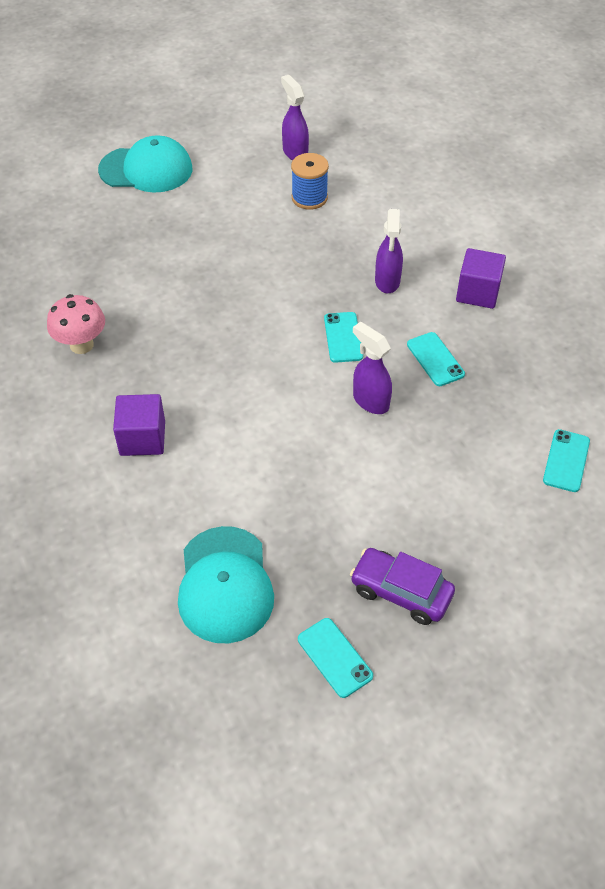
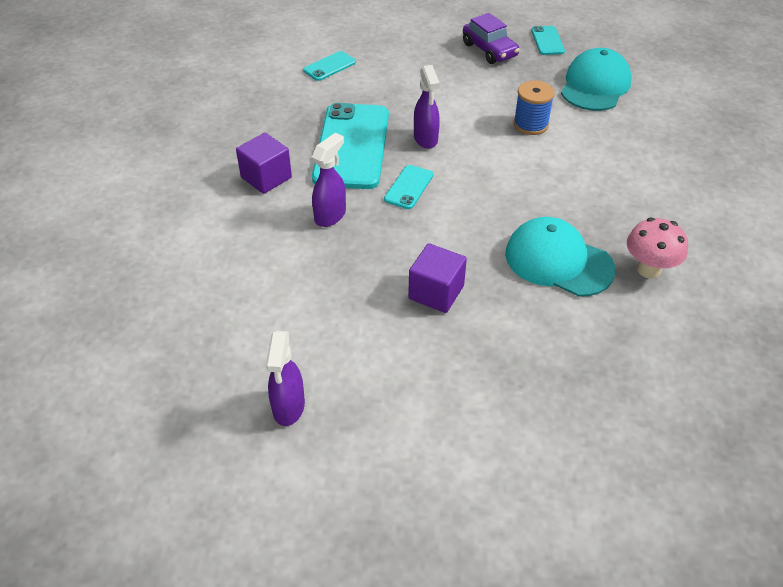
camera: 150 degrees left, 5 degrees down
turquoise cap [98,135,193,193] -> turquoise cap moved to [505,217,616,297]
purple cube [113,394,165,456] -> purple cube moved to [408,243,467,313]
blue spool [291,153,329,210] -> blue spool moved to [513,80,555,135]
turquoise phone [407,332,465,386] -> turquoise phone [312,103,389,189], size x2.22

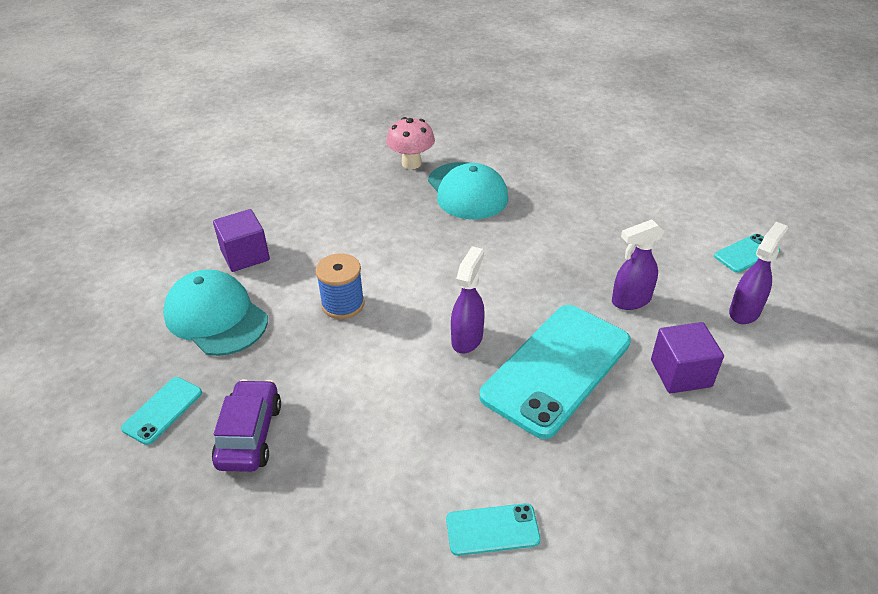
camera: 145 degrees left, 5 degrees down
purple spray bottle [266,331,305,426] -> purple spray bottle moved to [729,222,788,324]
turquoise phone [384,165,433,209] -> turquoise phone moved to [714,234,780,273]
purple cube [408,243,467,313] -> purple cube moved to [213,209,270,272]
turquoise cap [561,48,632,111] -> turquoise cap turned 75 degrees clockwise [163,269,268,356]

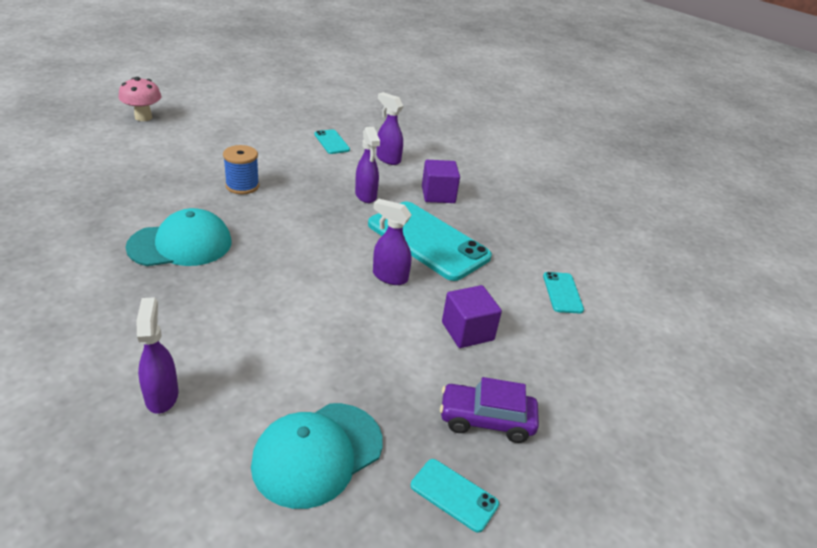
camera: 90 degrees left, 5 degrees down
purple cube [213,209,270,272] -> purple cube moved to [442,285,502,348]
blue spool [315,253,365,319] -> blue spool moved to [223,145,259,194]
pink mushroom [386,117,435,169] -> pink mushroom moved to [118,77,162,121]
none -> purple spray bottle [136,297,178,414]

